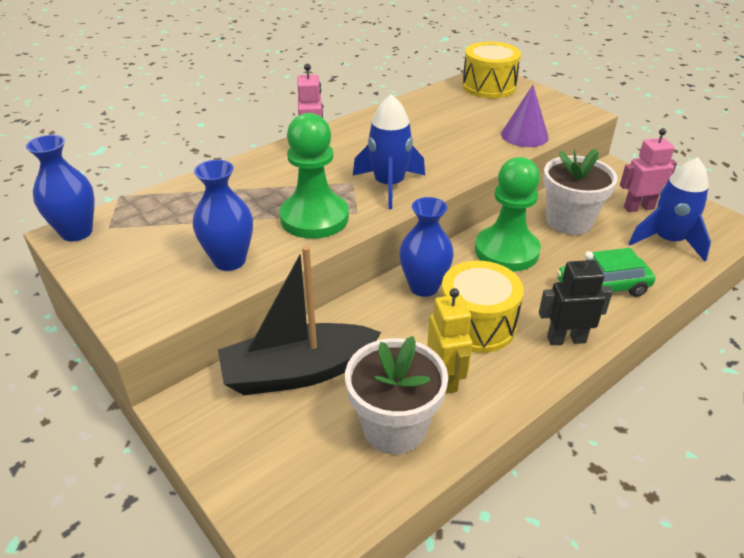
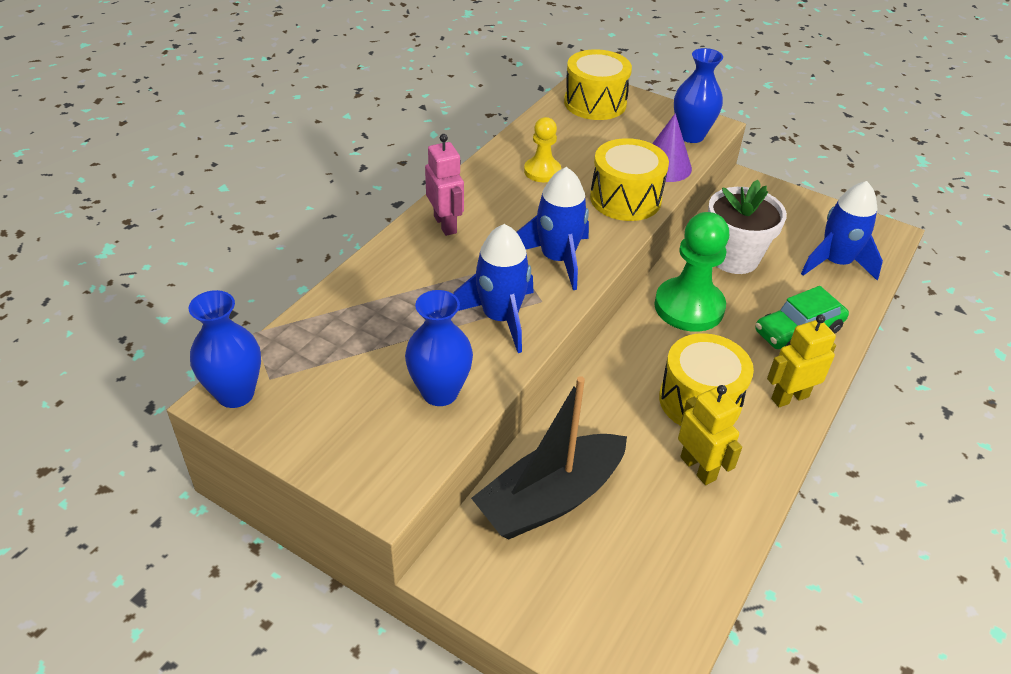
camera: 20 degrees left, 5 degrees up
green pawn [280,113,349,239] -> blue rocket [453,224,534,353]
white flower pot [345,336,448,454] -> none
blue vase [399,197,454,297] -> blue vase moved to [674,48,723,143]
black robot [539,251,613,345] -> yellow robot [767,314,836,407]
pink robot [620,128,677,212] -> none
none -> yellow pawn [524,117,561,182]
none -> yellow drum [590,138,669,221]

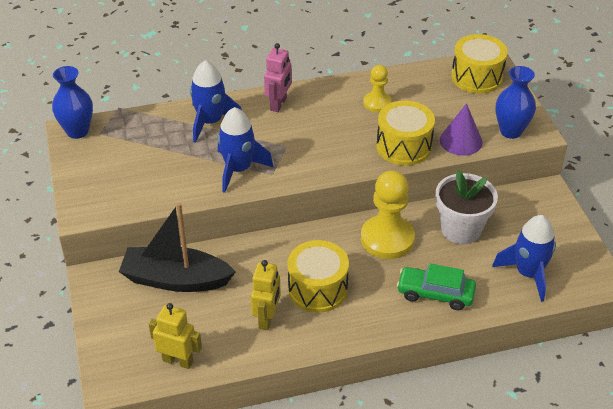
camera: 45 degrees right, 0 degrees up
blue vase [405,290,473,406] -> none
blue rocket [517,167,589,290] -> blue rocket moved to [190,60,242,143]
green pawn [655,212,729,332] -> yellow pawn [361,171,415,259]
yellow robot [767,314,836,407] -> yellow robot moved to [149,303,202,369]

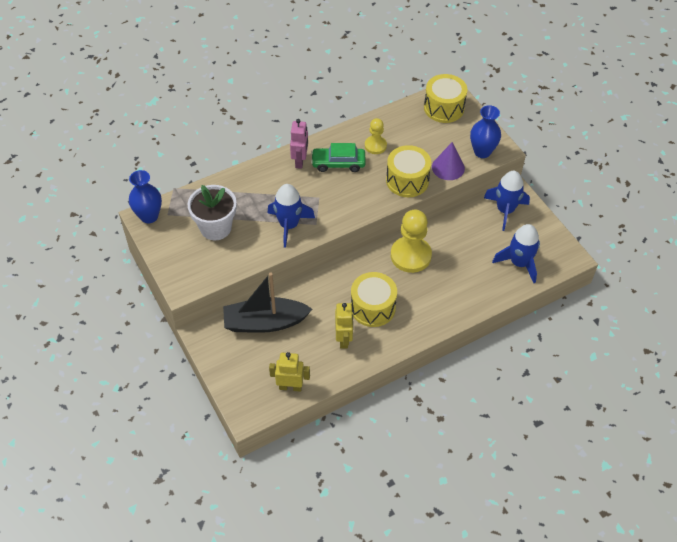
camera: 15 degrees left, 10 degrees up
blue rocket [190,60,242,143] -> blue rocket moved to [484,171,530,231]
green car [397,264,476,310] -> green car moved to [311,143,365,172]
white flower pot [436,170,498,244] -> white flower pot moved to [187,185,236,240]

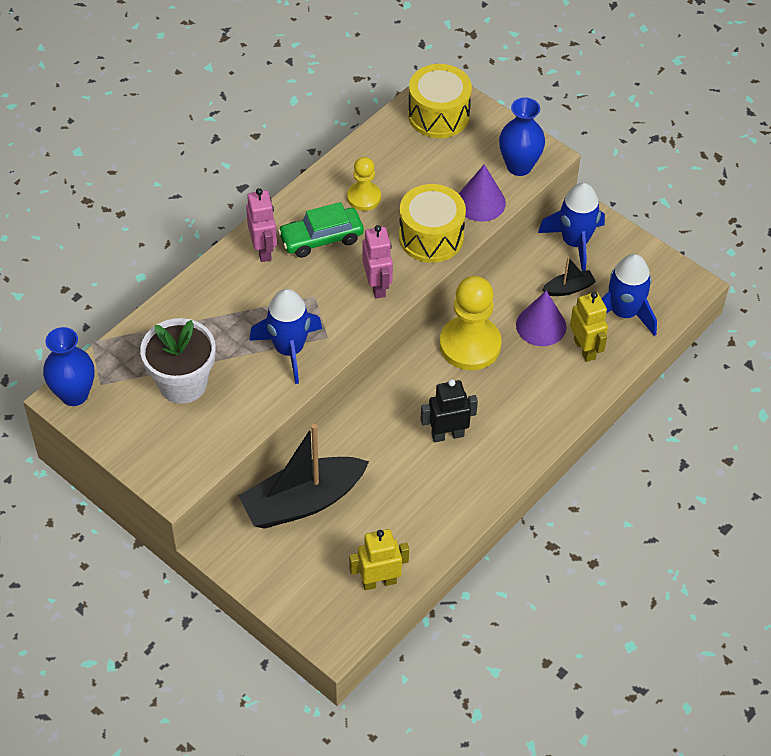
camera: 20 degrees left, 0 degrees up
yellow robot [335,303,353,349] -> yellow robot moved to [570,292,608,362]
yellow drum [351,272,397,327] -> black robot [420,379,478,442]
none -> pink robot [362,225,393,299]
none -> purple cone [516,291,566,346]
none -> black boat [542,257,596,296]

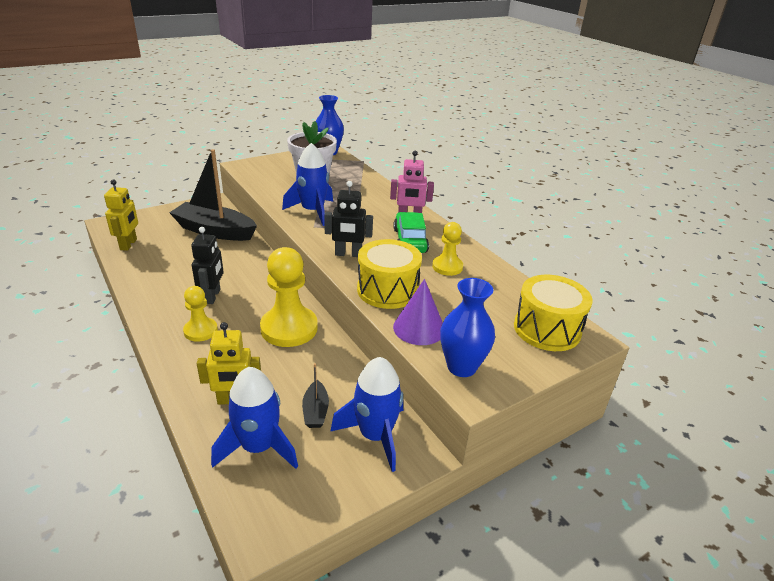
camera: 105 degrees right, 20 degrees down
black boat [239,424,369,529] -> black boat turned 60 degrees counterclockwise [169,149,257,241]
pink robot [362,225,393,299] -> black robot [324,181,373,257]
purple cone [516,291,566,346] -> none
none -> yellow pawn [183,286,218,342]

